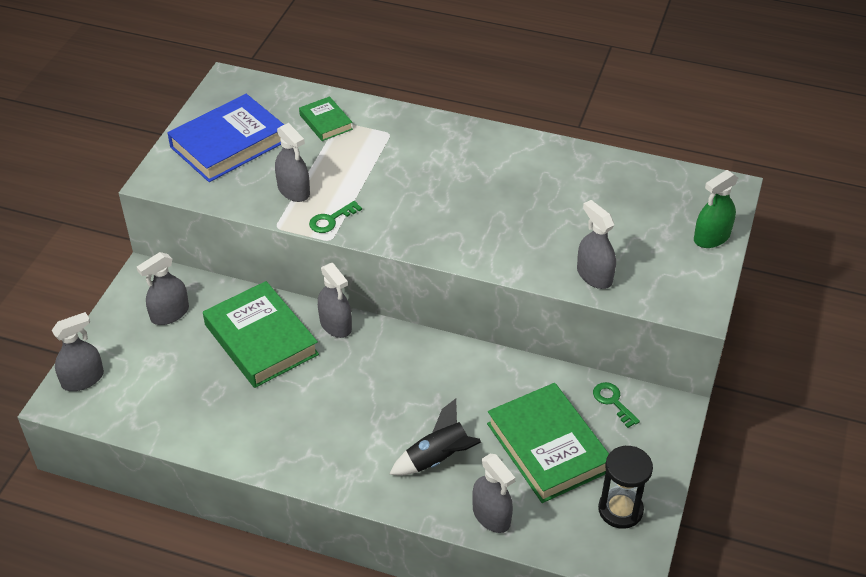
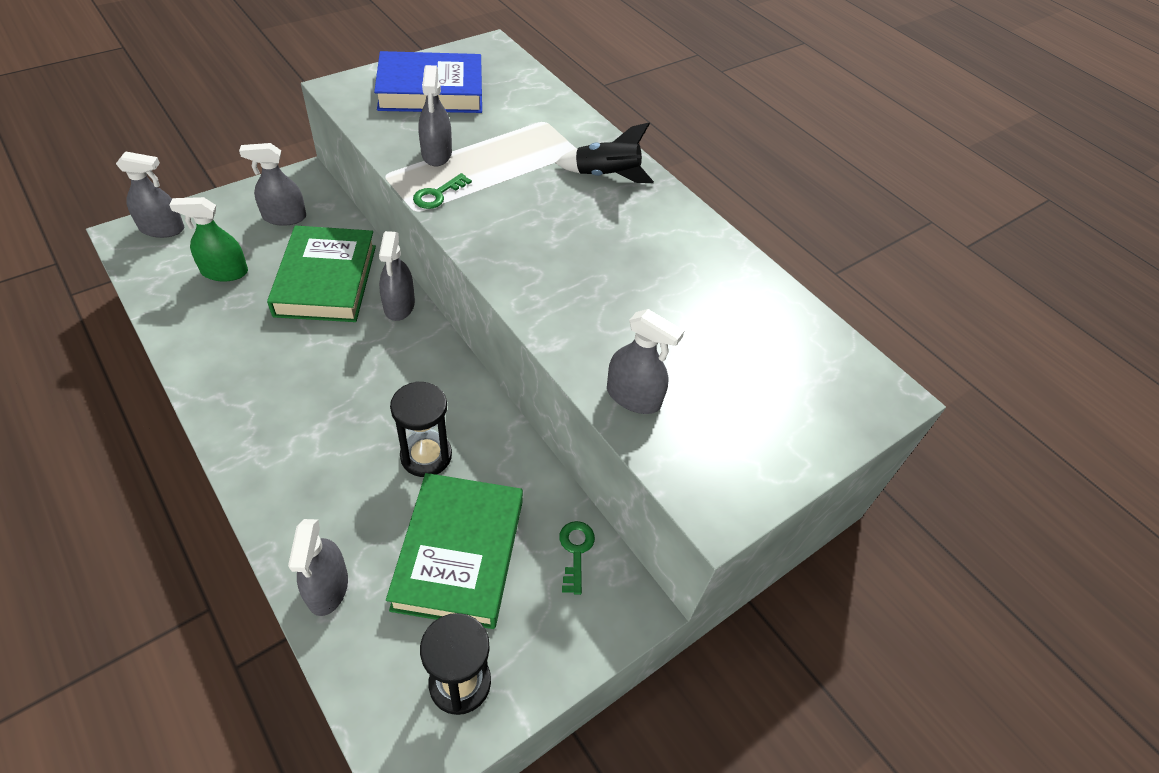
camera: 30 degrees right, 5 degrees up
green book [299,96,353,141] -> none
green key [309,201,362,233] -> green key turned 45 degrees counterclockwise [413,173,472,209]
black rocket [389,398,481,476] -> black rocket moved to [556,123,654,183]
grey spray bottle [577,200,616,289] -> grey spray bottle turned 120 degrees clockwise [607,309,684,414]
green spray bottle [694,170,738,248] -> green spray bottle moved to [169,197,248,282]
none -> black hourglass [390,381,452,477]

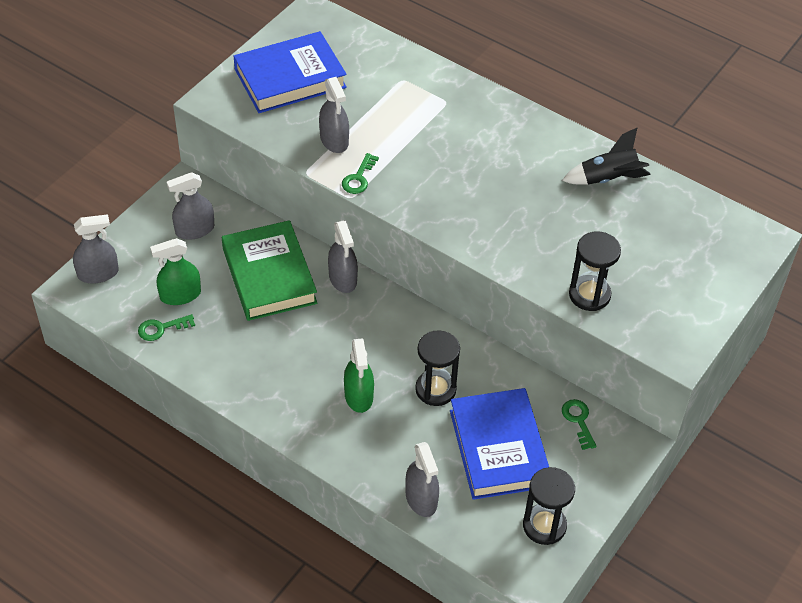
camera: 15 degrees left, 0 degrees up
green book [386,473,523,629] -> blue book [450,388,549,500]
black rocket [556,123,654,183] -> black rocket moved to [562,128,651,185]
grey spray bottle [607,309,684,414] -> black hourglass [569,231,621,311]
none -> green key [138,314,195,341]
none -> green spray bottle [344,338,374,413]

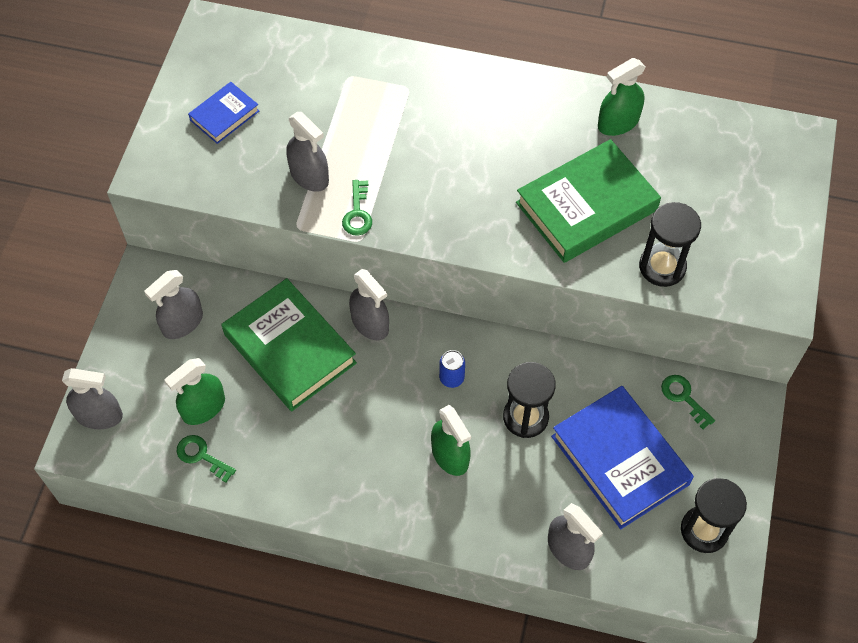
camera: 20 degrees left, 10 degrees up
grey spray bottle [73,214,119,284] -> grey spray bottle turned 45 degrees clockwise [62,368,123,429]
green key [138,314,195,341] -> green key turned 75 degrees clockwise [176,435,236,483]
blue book [233,31,347,113] -> blue book [188,82,259,144], size x0.51
black rocket [562,128,651,185] -> green spray bottle [598,58,645,136]
none -> blue can [439,350,465,388]
none -> green book [516,139,661,263]

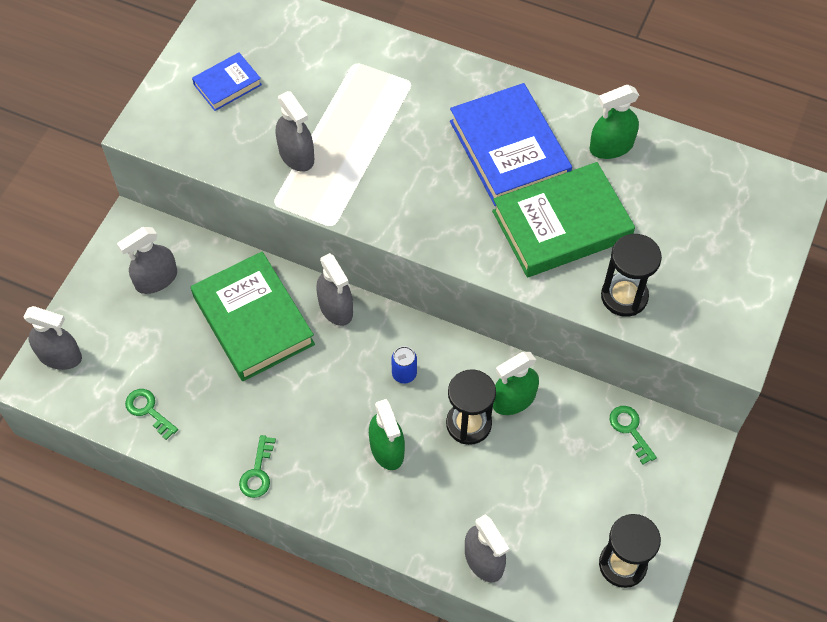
camera: 10 degrees right, 0 degrees up
green spray bottle [165,358,225,425] -> green spray bottle moved to [493,352,539,415]
green key [342,180,372,236] -> green key moved to [239,435,276,498]
blue book [551,386,694,529] -> blue book moved to [450,83,572,206]

